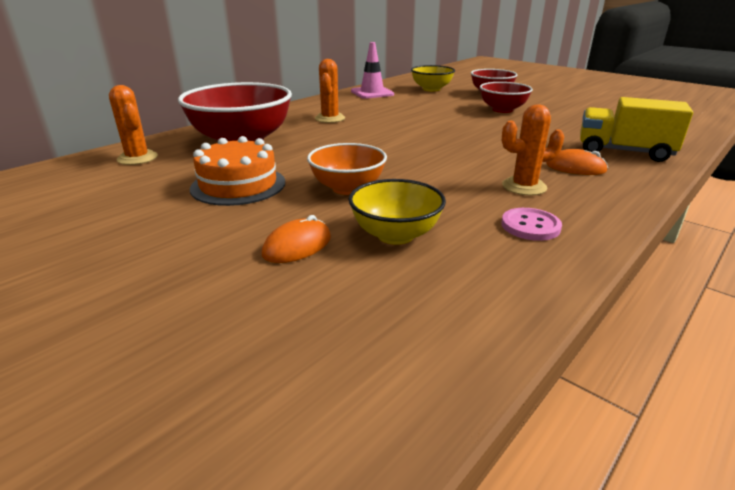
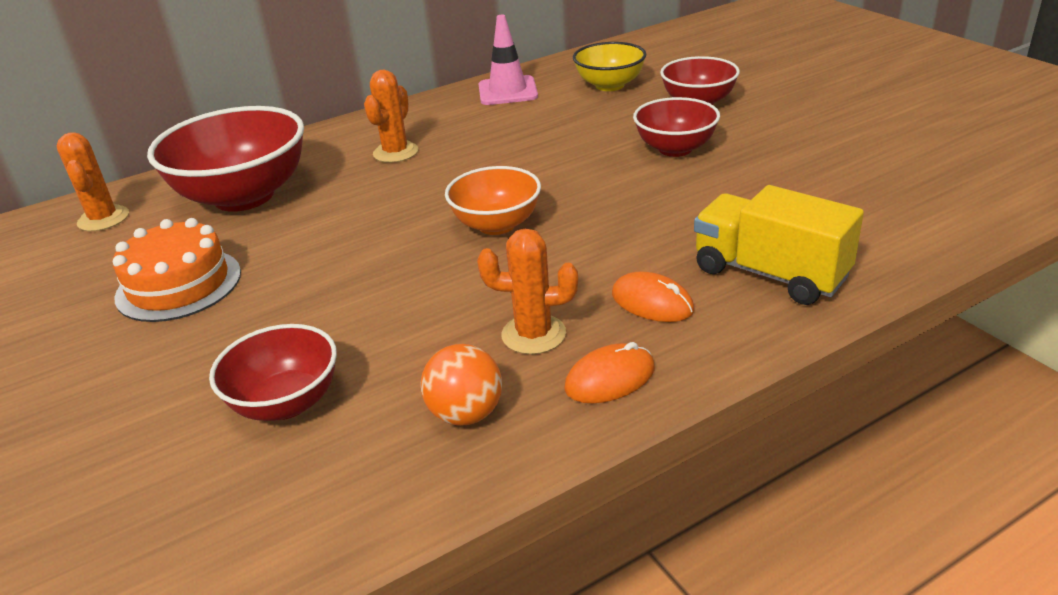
camera: 20 degrees right, 5 degrees up
orange mouse [262,215,331,263] -> orange mouse moved to [564,342,655,403]
orange bowl [307,143,387,195] -> orange bowl moved to [445,166,541,235]
yellow bowl [349,179,446,245] -> red bowl [209,324,337,421]
pink button [501,208,562,241] -> orange ball [421,344,502,426]

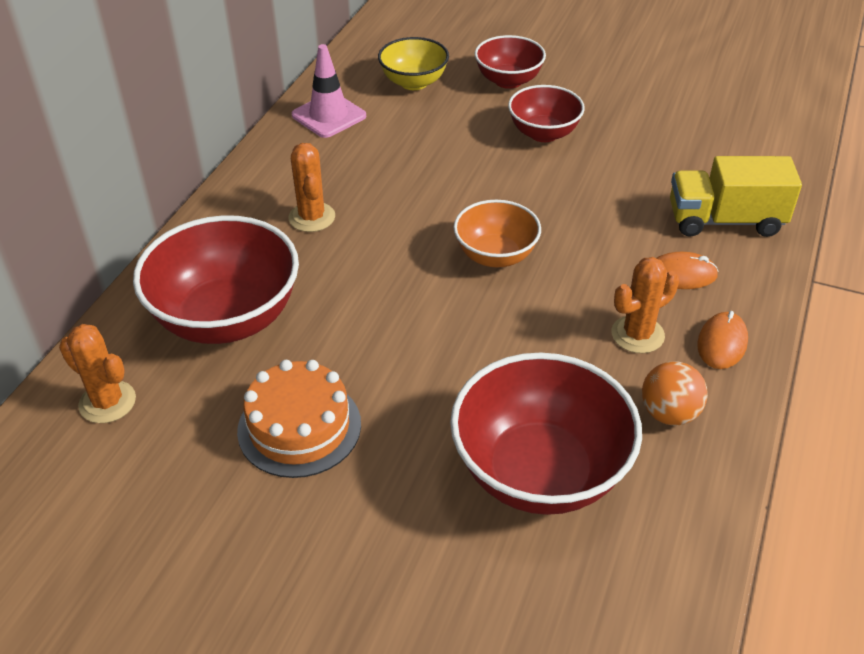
camera: 40 degrees left, 10 degrees up
red bowl [209,324,337,421] -> red bowl [450,353,642,515], size x1.72

